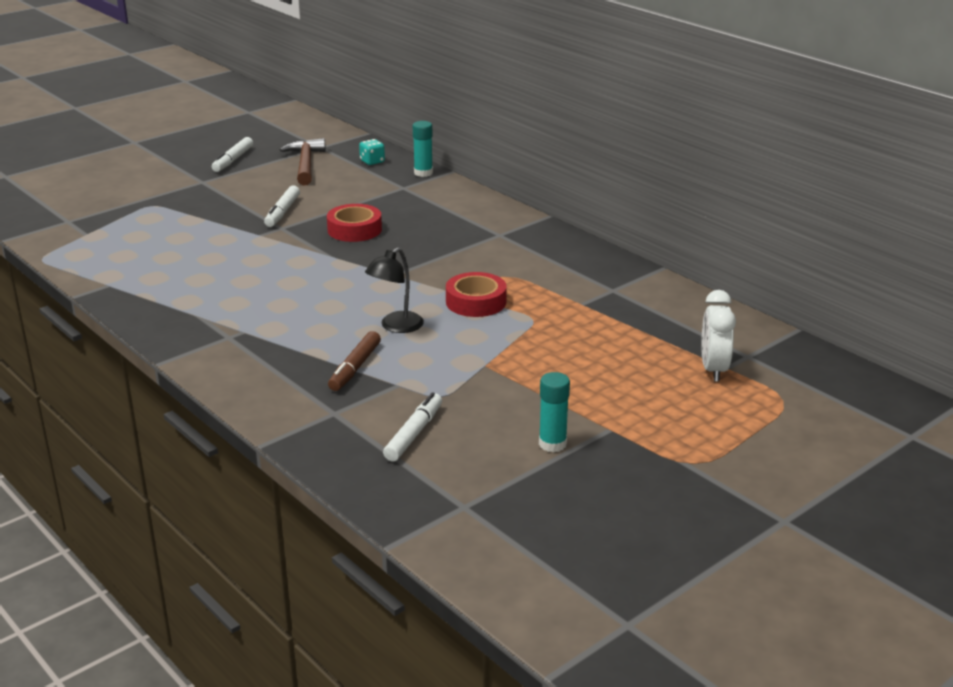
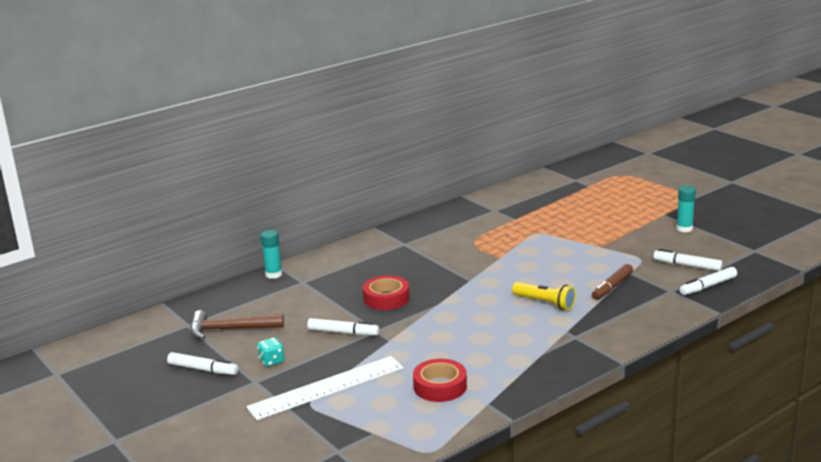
camera: 85 degrees left, 5 degrees down
brown marker [328,331,381,391] -> brown marker turned 105 degrees clockwise [592,264,633,300]
turquoise dice [359,139,385,165] -> turquoise dice moved to [257,337,284,367]
black lamp [365,248,424,333] -> none
red tape [446,272,507,317] -> red tape moved to [413,359,467,402]
white clock [701,290,736,382] -> none
none -> white ruler [246,356,404,420]
none -> yellow flashlight [512,282,576,310]
none -> white marker [680,267,737,295]

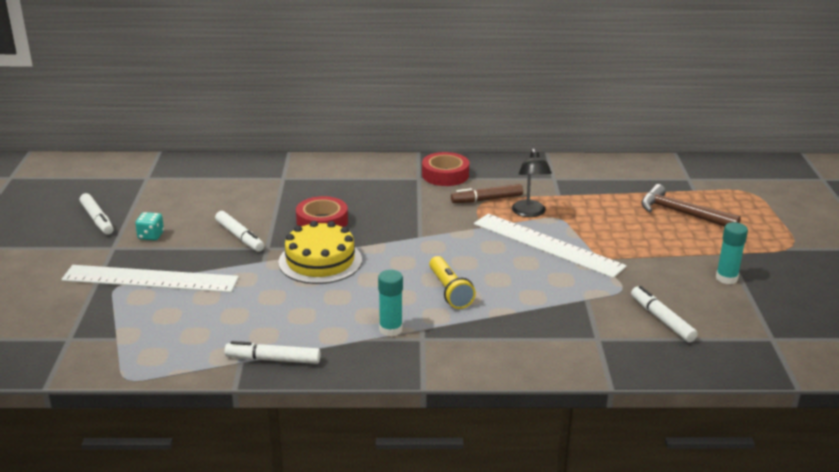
camera: 35 degrees right, 5 degrees up
brown hammer [191,310,284,340] -> brown hammer moved to [641,184,741,227]
turquoise glue stick [261,230,282,279] -> turquoise glue stick moved to [378,270,403,336]
red tape [413,359,467,402] -> red tape moved to [422,152,469,186]
brown marker [592,264,633,300] -> brown marker moved to [451,184,523,203]
white marker [680,267,737,295] -> white marker moved to [224,341,321,364]
none -> yellow cake [278,221,362,284]
none -> white ruler [474,214,627,278]
none -> black lamp [512,149,552,217]

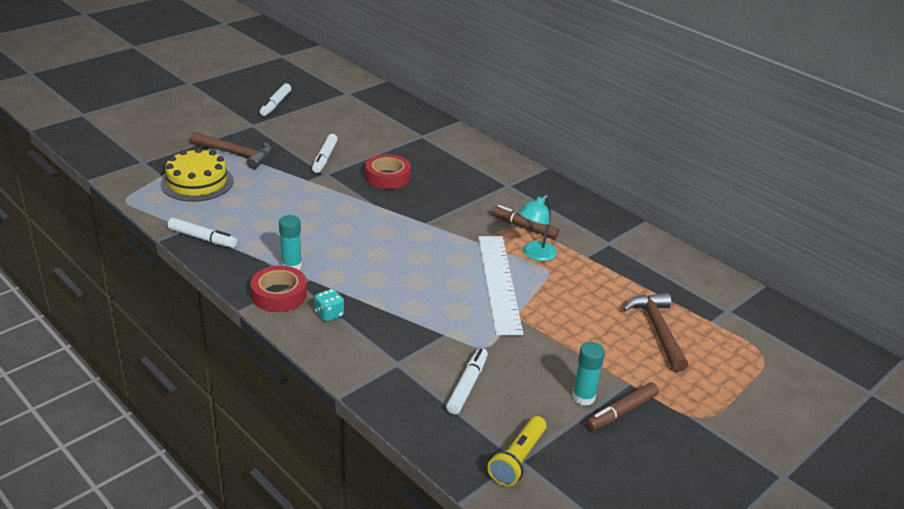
camera: 45 degrees right, 5 degrees up
white ruler [61,265,239,292] -> brown hammer [190,132,272,169]
turquoise dice [135,212,164,240] -> turquoise dice moved to [315,289,344,322]
white marker [224,341,321,364] -> white marker turned 150 degrees clockwise [168,218,237,248]
yellow cake [278,221,362,284] -> yellow cake moved to [161,147,234,202]
red tape [422,152,469,186] -> red tape moved to [251,266,307,312]
yellow flashlight [429,256,476,309] -> yellow flashlight moved to [487,416,547,486]
black lamp [512,149,552,217] -> turquoise lamp [518,195,557,261]
none -> brown marker [586,382,659,431]

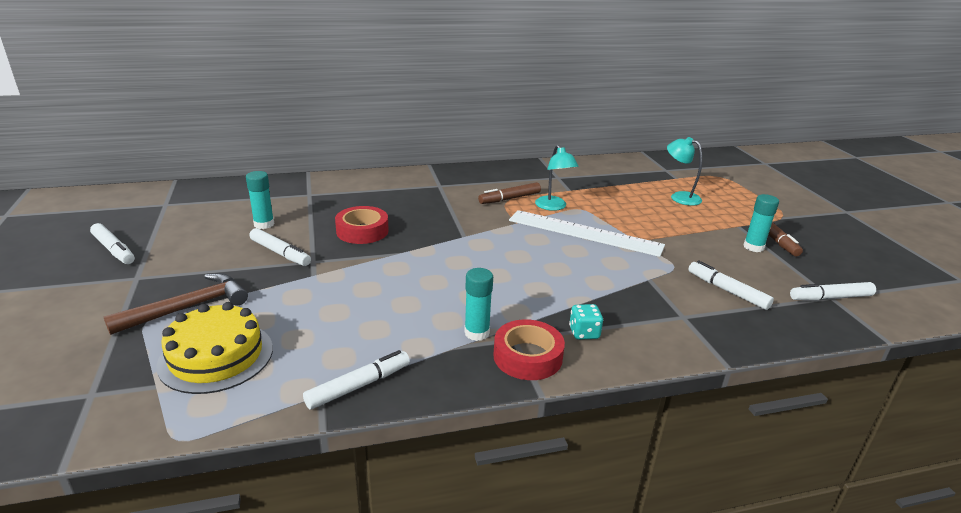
camera: 60 degrees left, 5 degrees down
yellow flashlight [487,416,547,486] -> white marker [790,282,876,300]
brown hammer [623,293,689,372] -> turquoise lamp [667,137,702,206]
none -> turquoise glue stick [246,171,274,229]

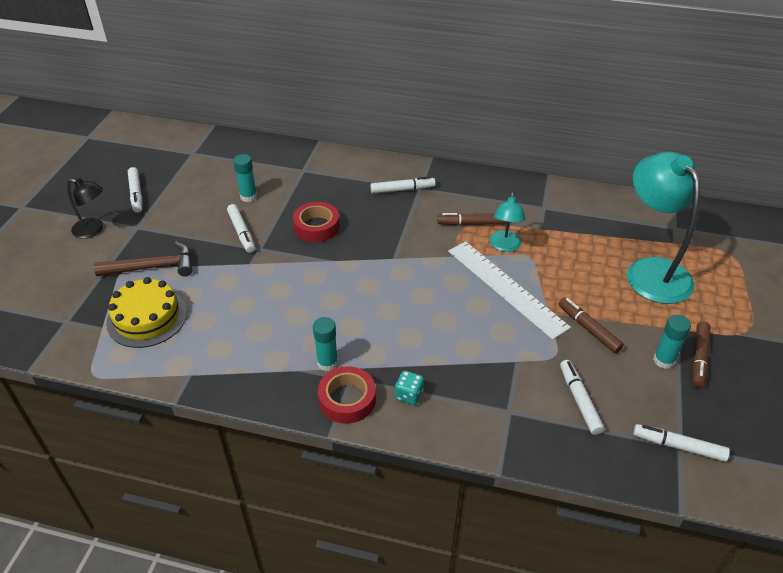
camera: 30 degrees right, 15 degrees up
white marker [303,350,410,410] -> white marker moved to [370,176,435,194]
turquoise lamp [667,137,702,206] -> turquoise lamp [627,152,700,304], size x1.97
none -> black lamp [67,178,103,239]
none -> brown marker [558,297,624,353]

